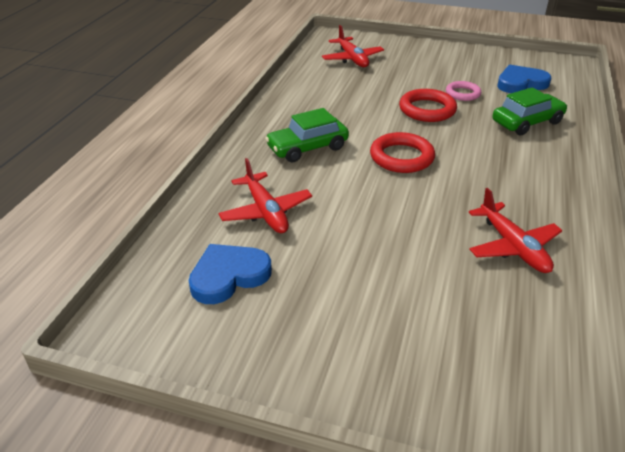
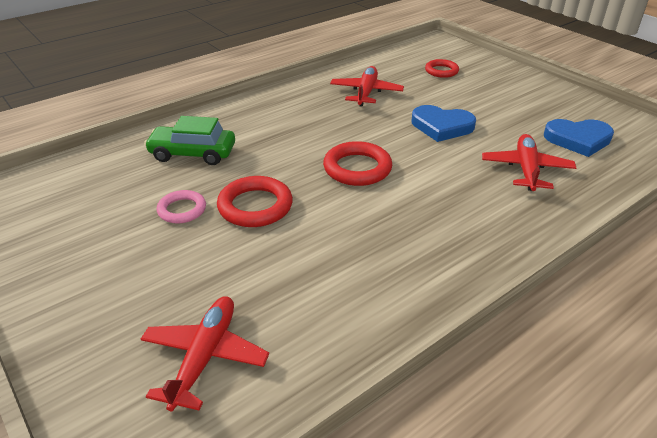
camera: 145 degrees left, 0 degrees up
green car [265,108,349,162] -> none
blue heart [497,65,551,93] -> blue heart moved to [412,105,476,142]
none -> red ring [425,59,459,78]

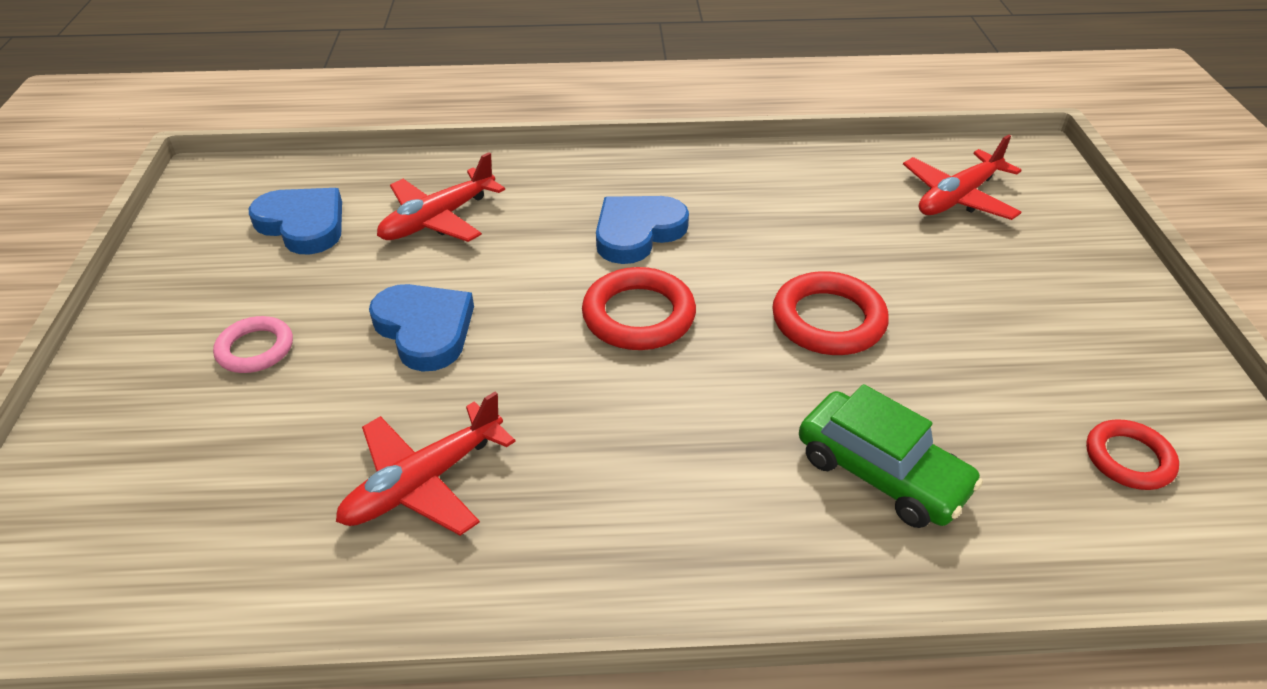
camera: 145 degrees left, 5 degrees up
pink ring [157,190,206,223] -> pink ring moved to [213,316,293,373]
red ring [425,59,459,78] -> red ring moved to [1086,419,1179,490]
none -> blue heart [596,196,689,264]

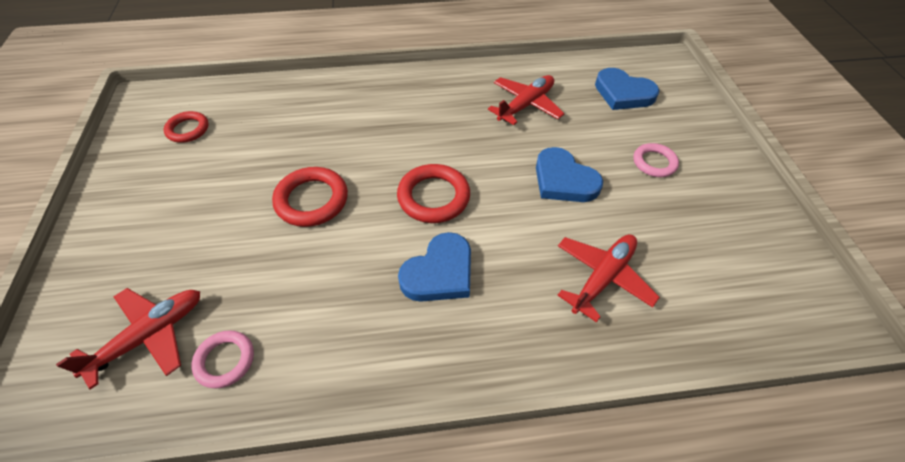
camera: 175 degrees right, 10 degrees up
blue heart [249,188,342,254] -> blue heart moved to [595,68,659,110]
green car [799,384,983,528] -> none
none -> pink ring [191,330,254,388]

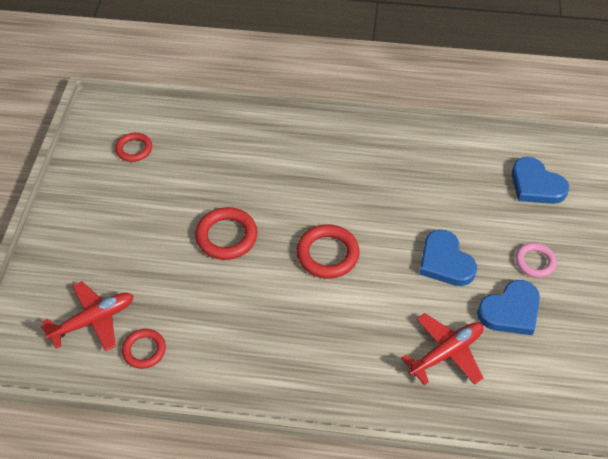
camera: 15 degrees right, 0 degrees up
pink ring [191,330,254,388] -> red ring [122,329,166,369]
blue heart [398,232,471,302] -> blue heart moved to [477,280,540,335]
red plane [488,75,565,125] -> none

